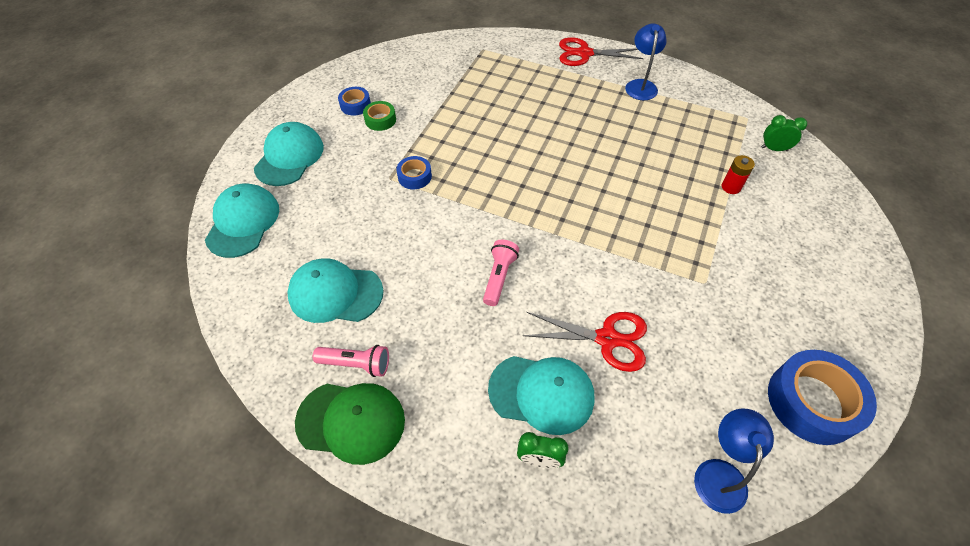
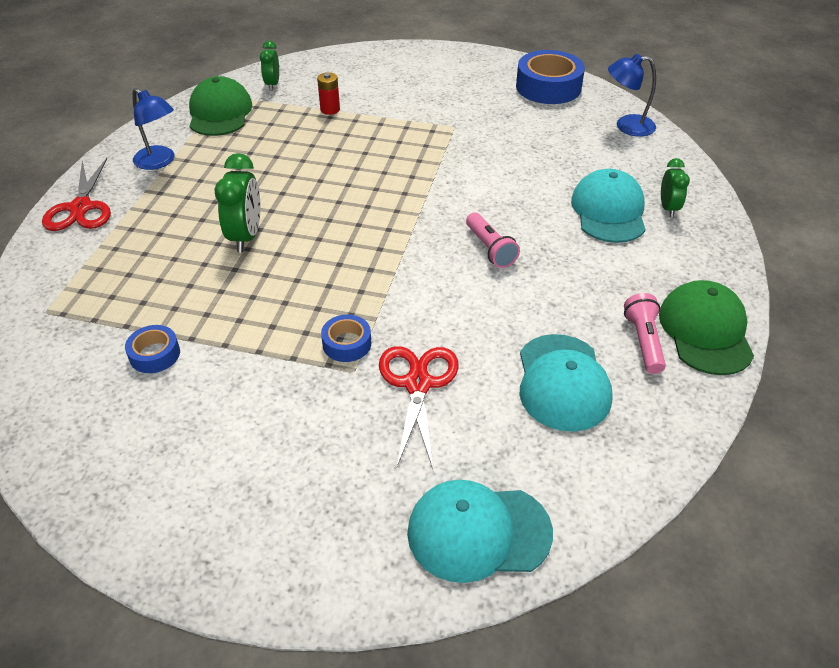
camera: 100 degrees left, 10 degrees down
turquoise cap [254,122,324,186] -> none
blue tape [338,87,371,116] -> blue tape moved to [125,325,180,373]
green tape [363,101,396,131] -> none
pink flashlight [483,240,519,306] -> pink flashlight turned 120 degrees counterclockwise [466,213,520,268]
red scissors [522,312,647,372] -> red scissors moved to [379,346,459,469]
blue lamp [625,23,667,100] -> blue lamp turned 135 degrees counterclockwise [132,88,174,170]
none -> green cap [189,76,252,136]
none -> green clock [214,153,260,252]

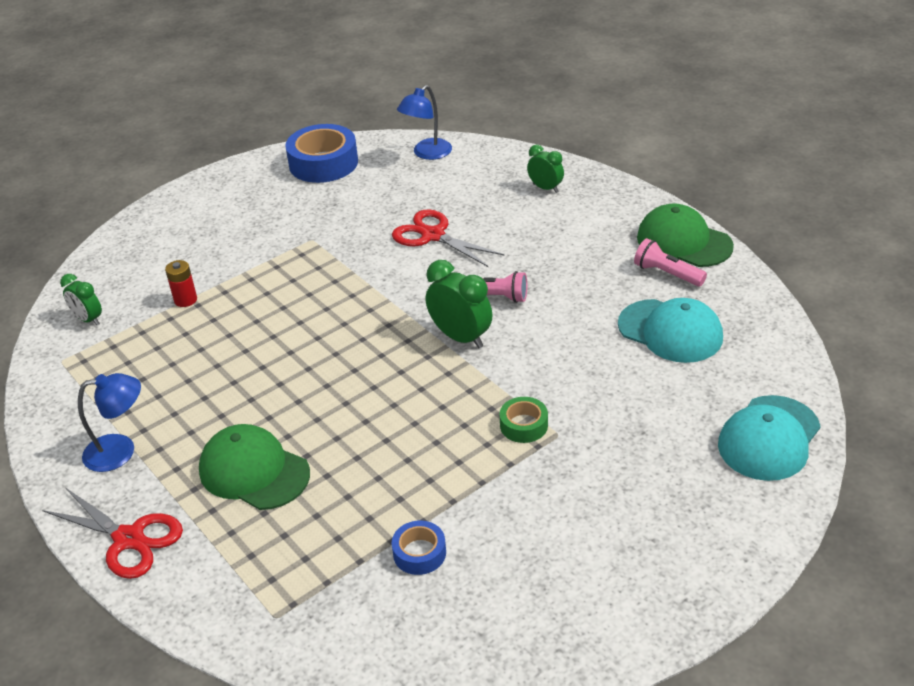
camera: 50 degrees left, 5 degrees down
green cap [189,76,252,136] -> green cap moved to [199,424,310,510]
green clock [214,153,260,252] -> green clock moved to [426,260,492,348]
blue tape [321,314,371,362] -> green tape [500,397,548,443]
red scissors [379,346,459,469] -> red scissors moved to [392,209,504,267]
turquoise cap [571,169,646,243] -> none

